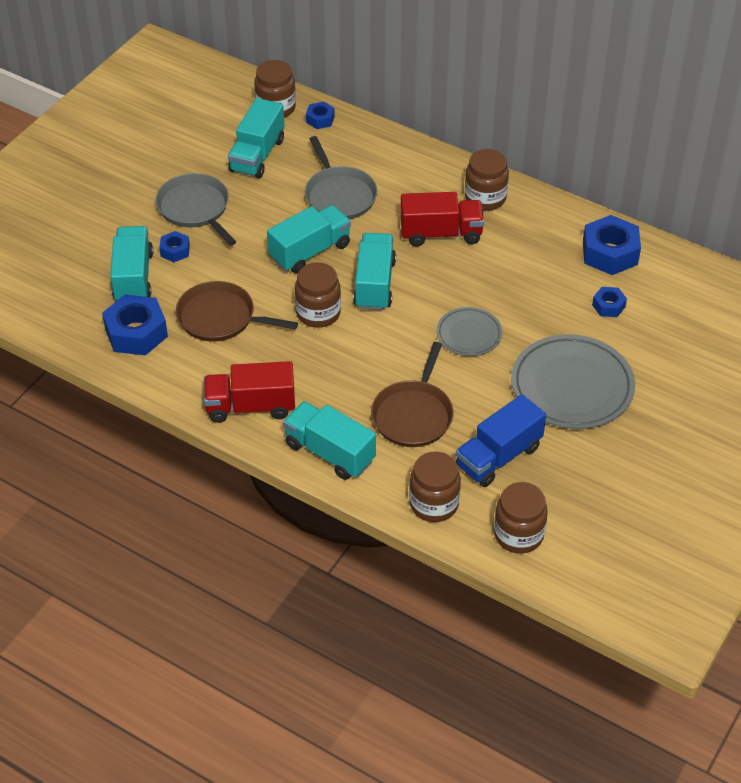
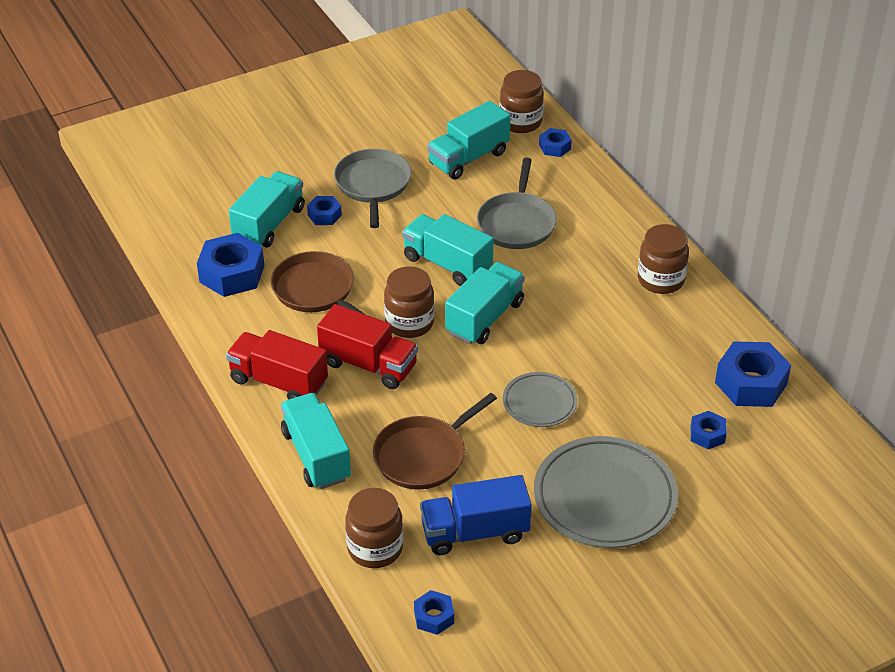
camera: 30 degrees right, 5 degrees down
turquoise truck [267,205,351,274] -> turquoise truck turned 135 degrees counterclockwise [402,214,494,286]
red truck [400,192,484,247] -> red truck moved to [317,304,418,389]
brown jar [494,482,548,553] -> blue nut [414,590,454,635]

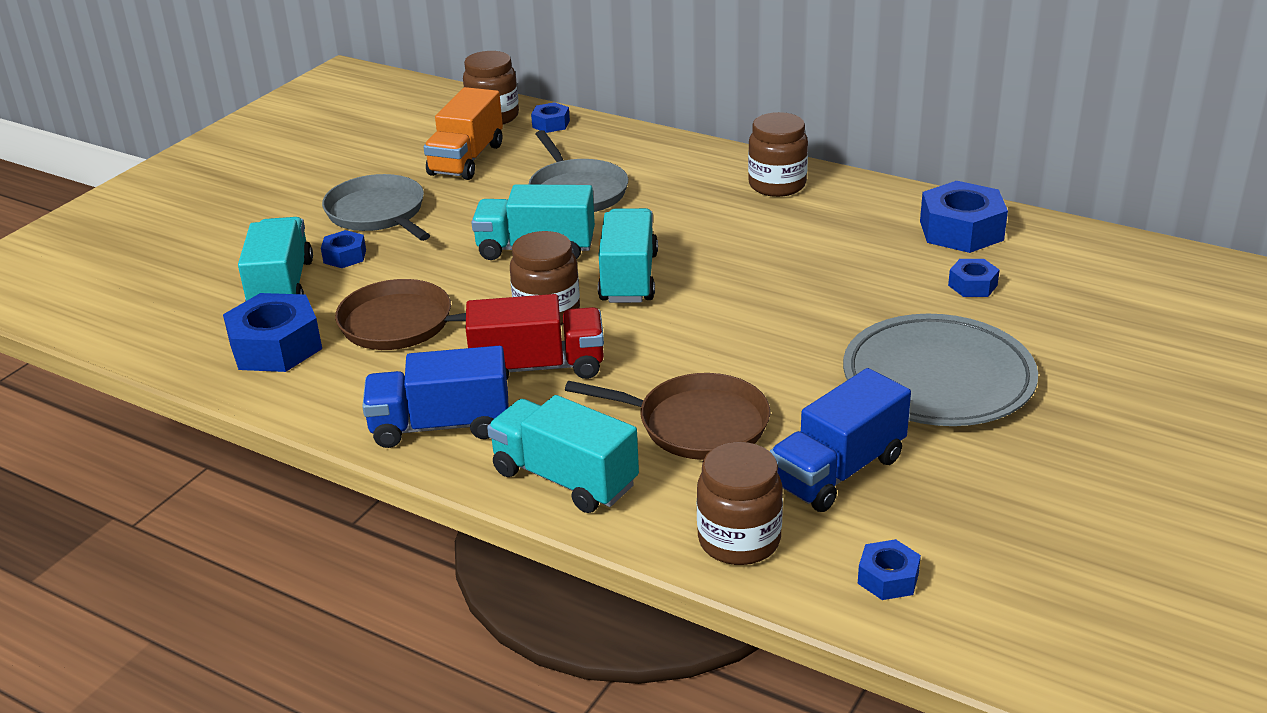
camera: 30 degrees left, 10 degrees down
red truck [226,330,328,399] -> blue truck [362,346,509,448]
brown pan [373,393,497,490] -> brown pan turned 90 degrees counterclockwise [565,373,770,460]
turquoise truck [427,101,511,180] -> orange truck [424,87,503,180]
grey plate [503,372,577,427] -> none

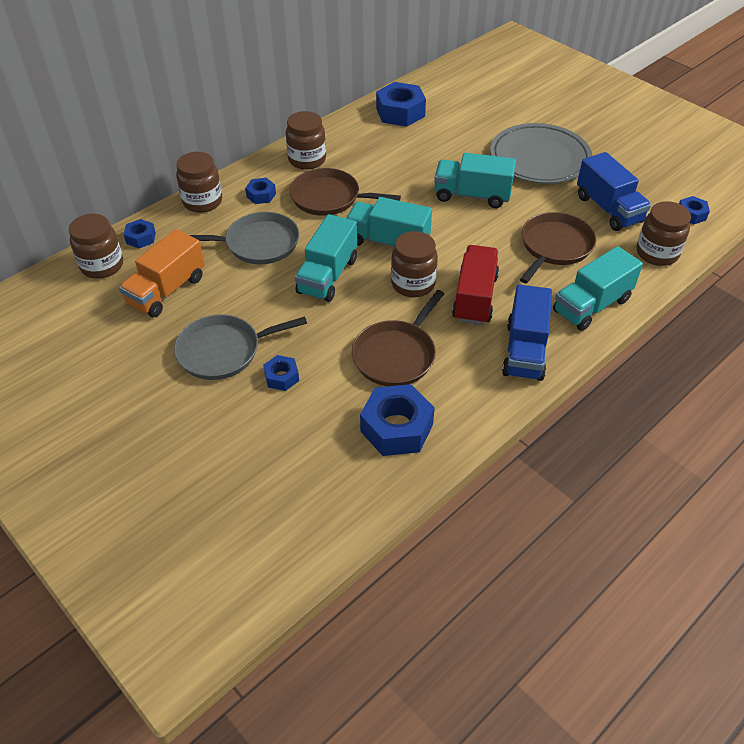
camera: 75 degrees left, 15 degrees up
turquoise truck [238,217,313,301] -> turquoise truck moved to [434,153,516,208]
orange truck [424,87,503,180] -> orange truck turned 90 degrees clockwise [119,229,205,317]
blue nut [948,259,1000,297] -> blue nut moved to [245,178,276,204]
none -> brown jar [176,152,222,213]
none -> brown pan [289,168,401,216]

